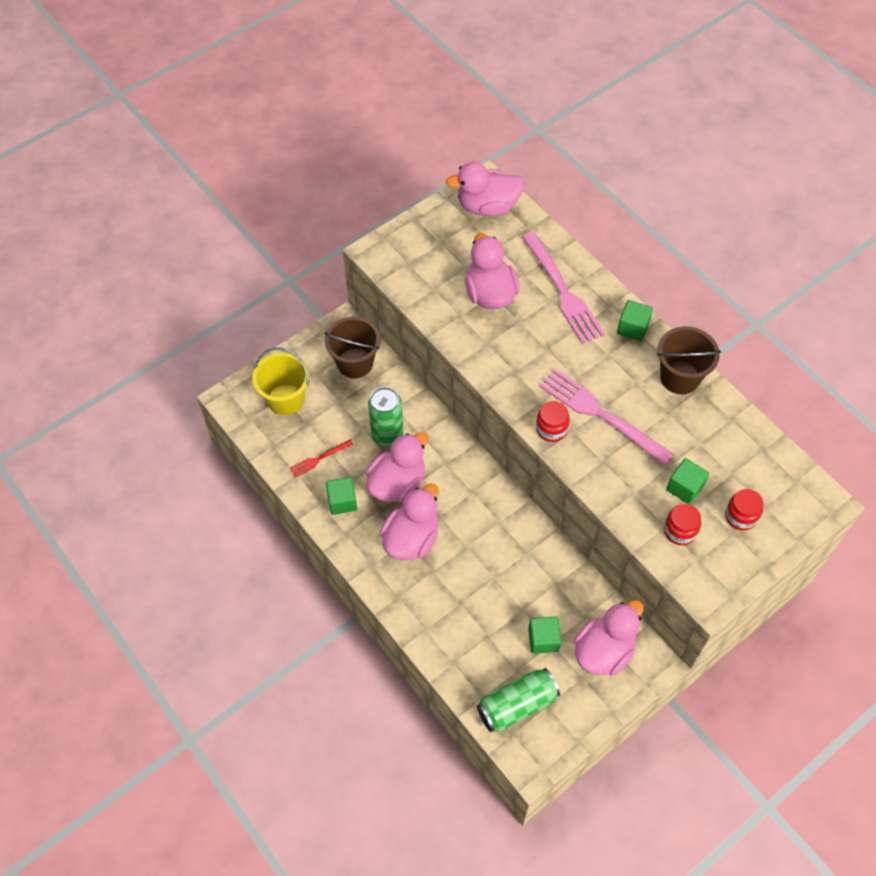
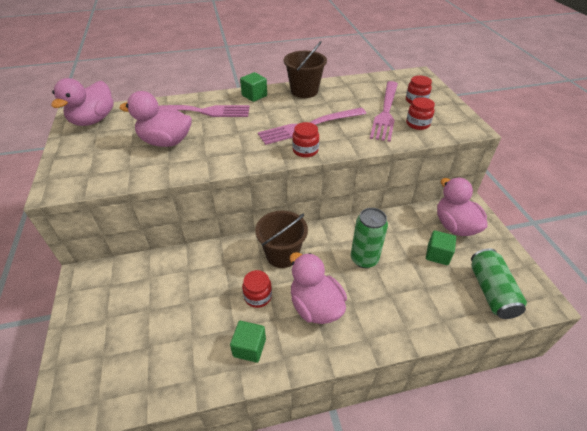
camera: 65 degrees left, 15 degrees down
yellow bucket [252,347,309,415] -> none
red fork [290,440,353,477] -> none
brown bucket [324,317,380,378] -> brown bucket moved to [255,211,308,268]
pink duck [366,432,429,502] -> red jar [242,270,272,308]
green can [368,387,403,446] -> green can moved to [351,208,388,268]
green cube [666,458,709,504] -> pink fork [370,81,398,142]

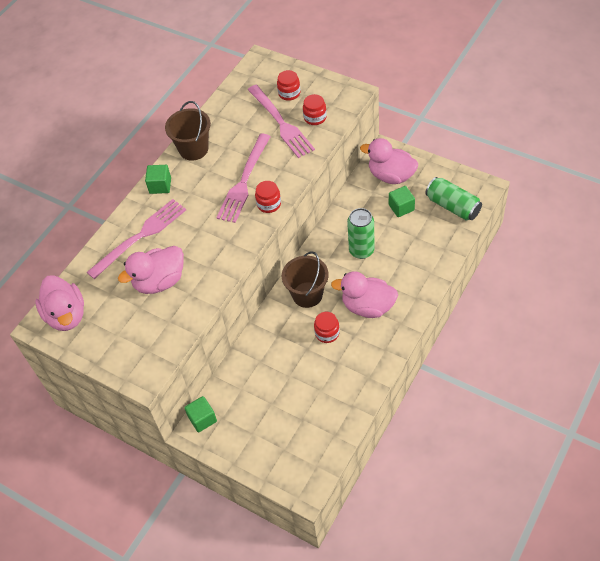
camera: 40 degrees left, 10 degrees up
green cube [230,321,266,363] -> green cube moved to [184,396,217,432]

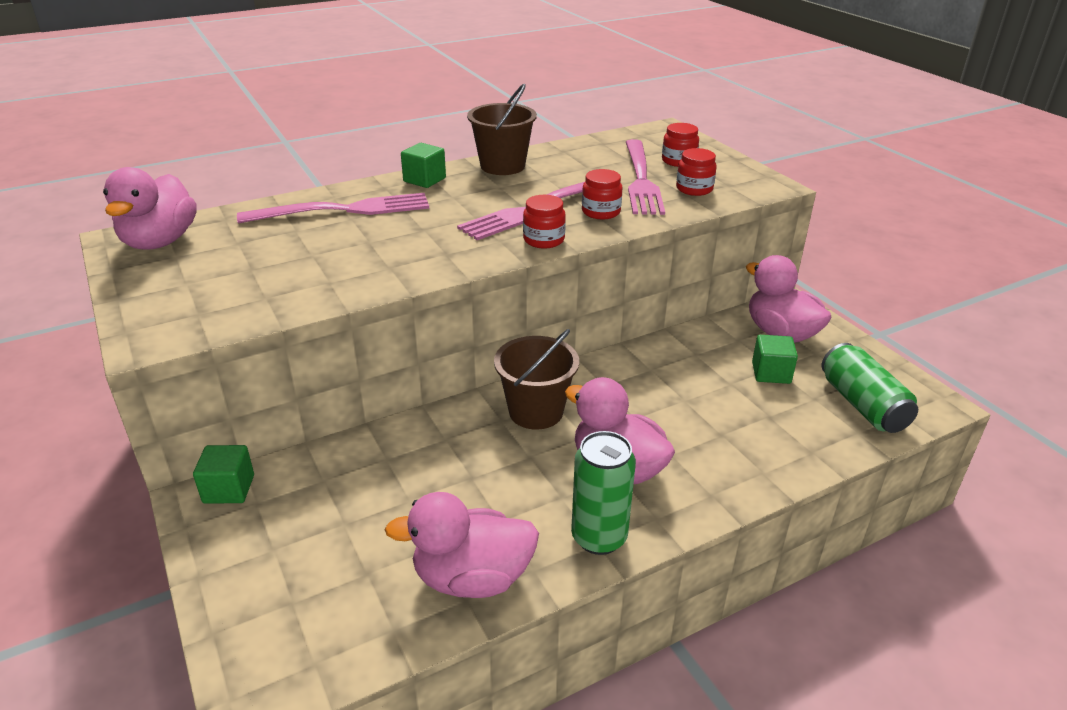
camera: 25 degrees right, 20 degrees down
pink duck [118,246,184,294] -> pink duck moved to [385,492,539,598]
red jar [314,312,340,343] -> red jar moved to [582,169,622,220]
green can [347,208,375,259] -> green can moved to [571,431,636,555]

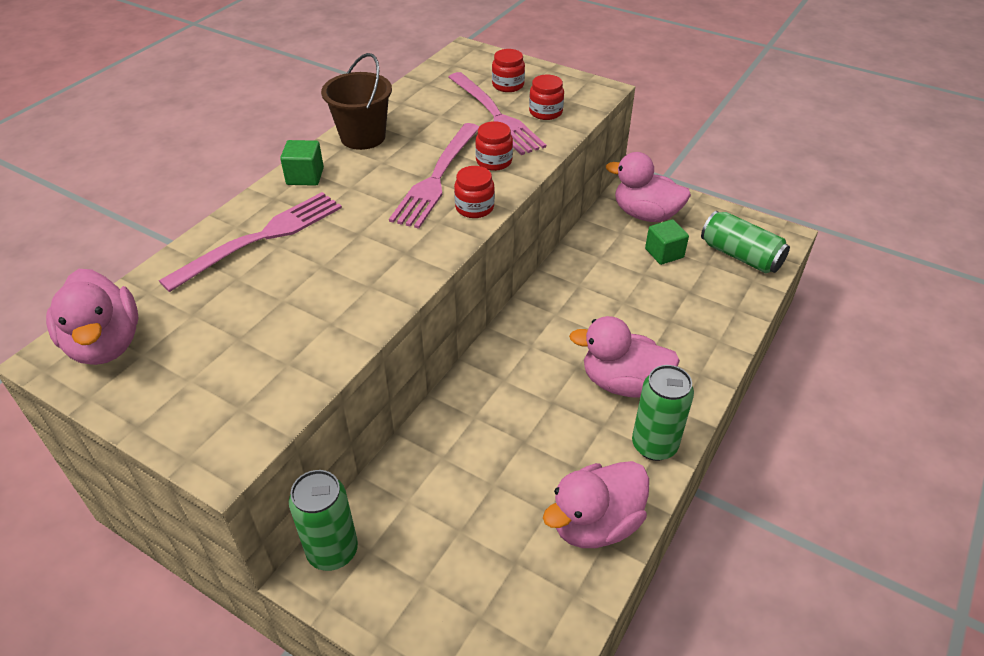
camera: 30 degrees left, 10 degrees up
green cube [193,445,254,504] -> green can [289,470,358,571]
brown bucket [494,329,579,430] -> none

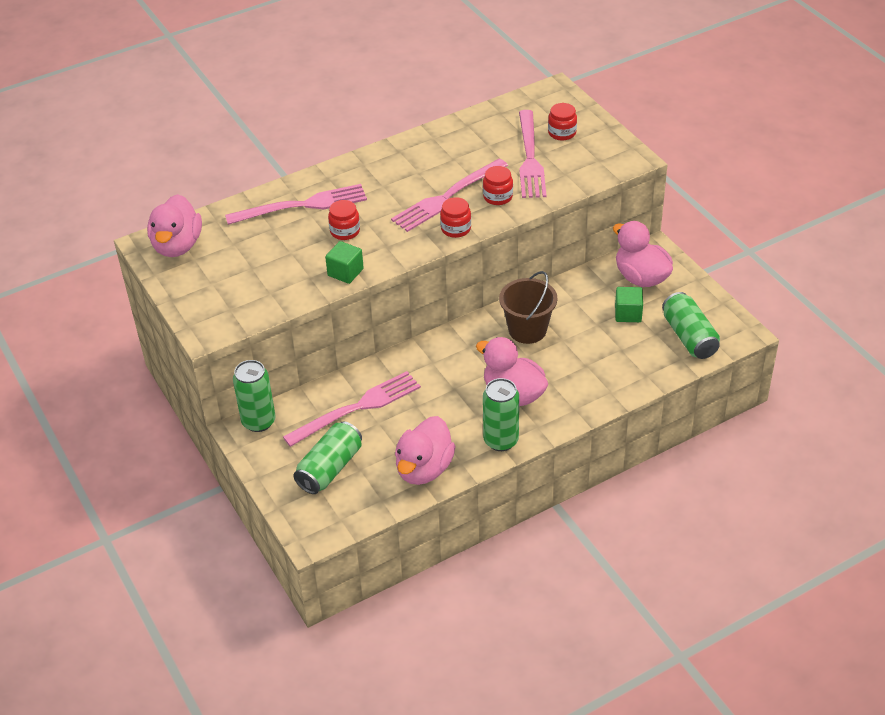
camera: 30 degrees right, 0 degrees up
green cube [280,140,324,186] -> green cube moved to [325,241,364,284]
brown bucket [321,53,392,150] -> brown bucket moved to [499,271,557,344]
red jar [529,75,564,120] -> red jar moved to [328,200,360,240]
pink duck [543,461,649,548] -> pink duck turned 60 degrees counterclockwise [395,416,456,485]
none -> pink fork [283,371,421,447]
none -> green can [293,421,362,494]

